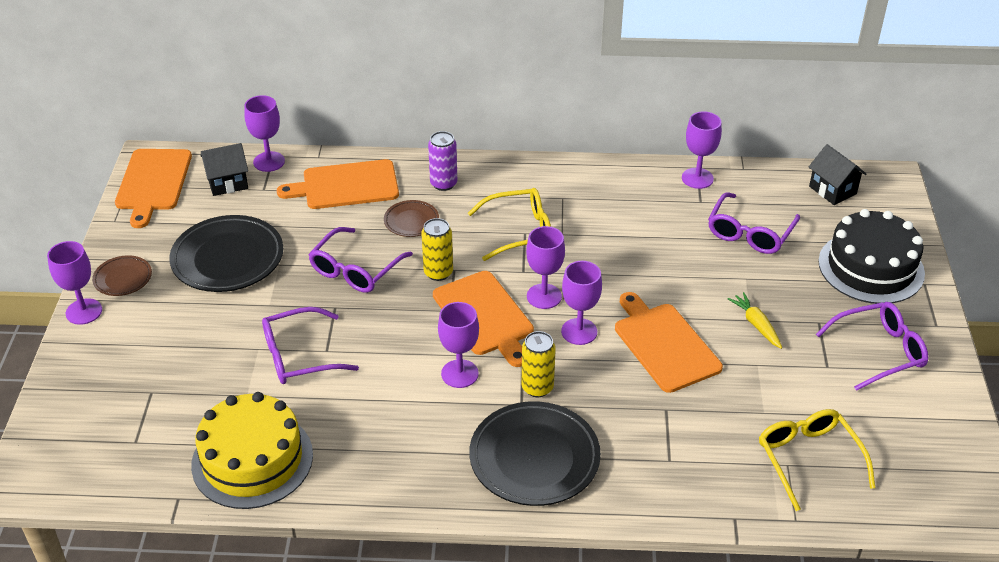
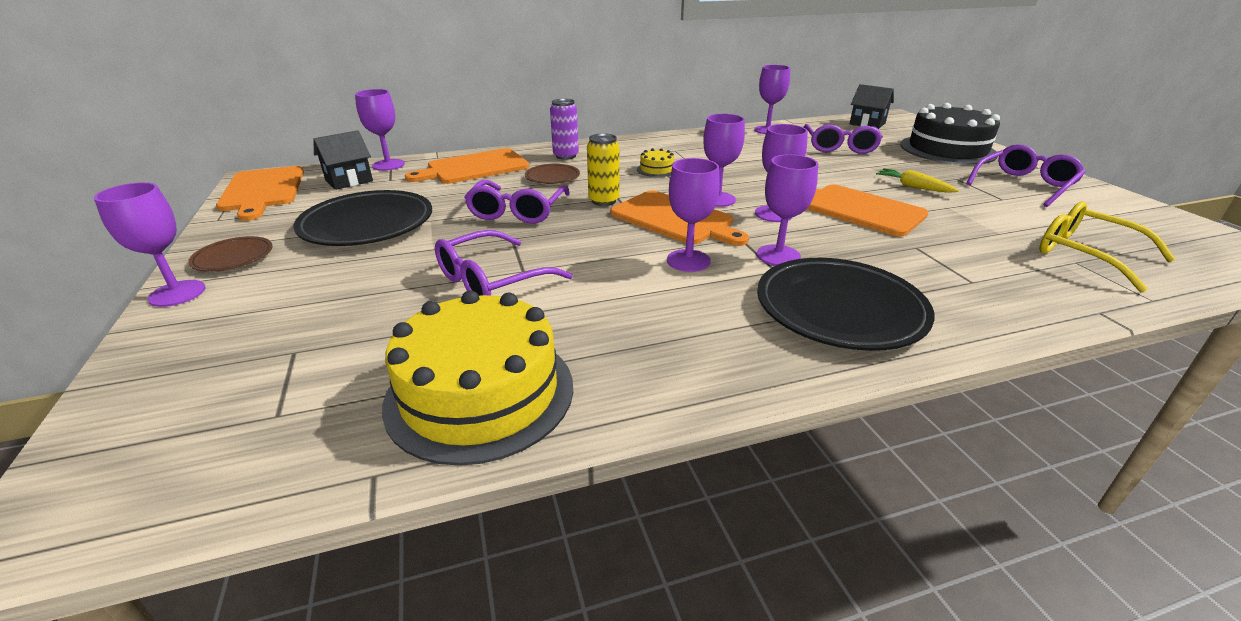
camera: 20 degrees left, 10 degrees down
yellow glasses [468,188,551,261] -> yellow cake [637,148,674,177]
yellow can [521,331,556,397] -> purple goblet [757,154,818,266]

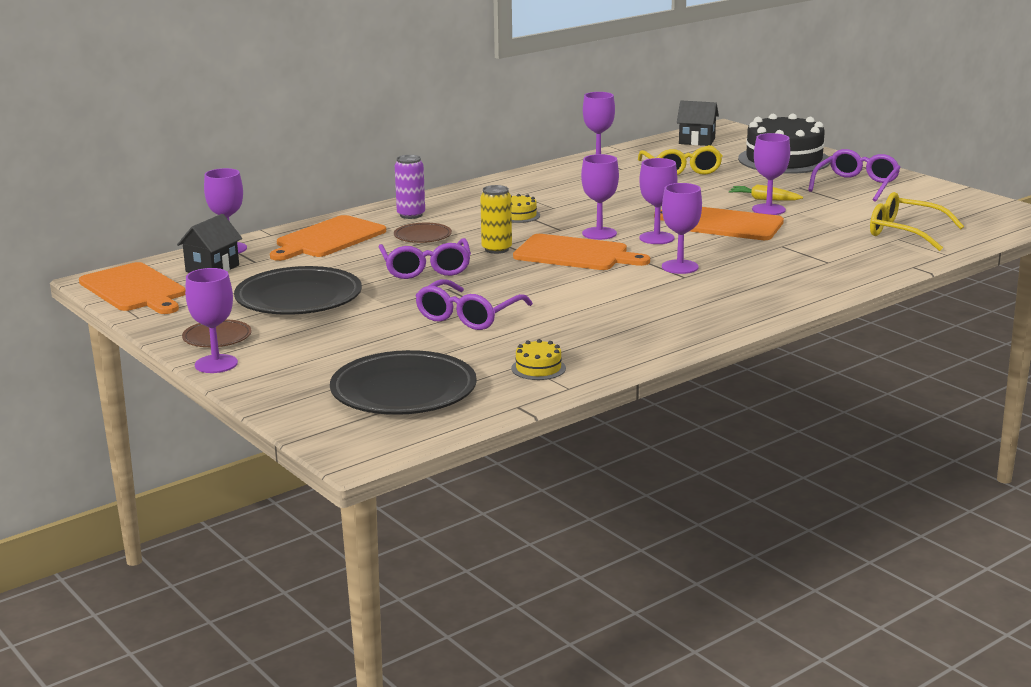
camera: 20 degrees left, 10 degrees down
yellow cake [382,290,573,466] -> yellow cake [511,339,566,380], size x0.42
purple goblet [667,158,720,272] -> purple goblet moved to [752,133,790,215]
black plate [757,258,935,351] -> black plate moved to [330,350,477,415]
purple glasses [804,124,883,154] -> yellow glasses [638,145,722,175]

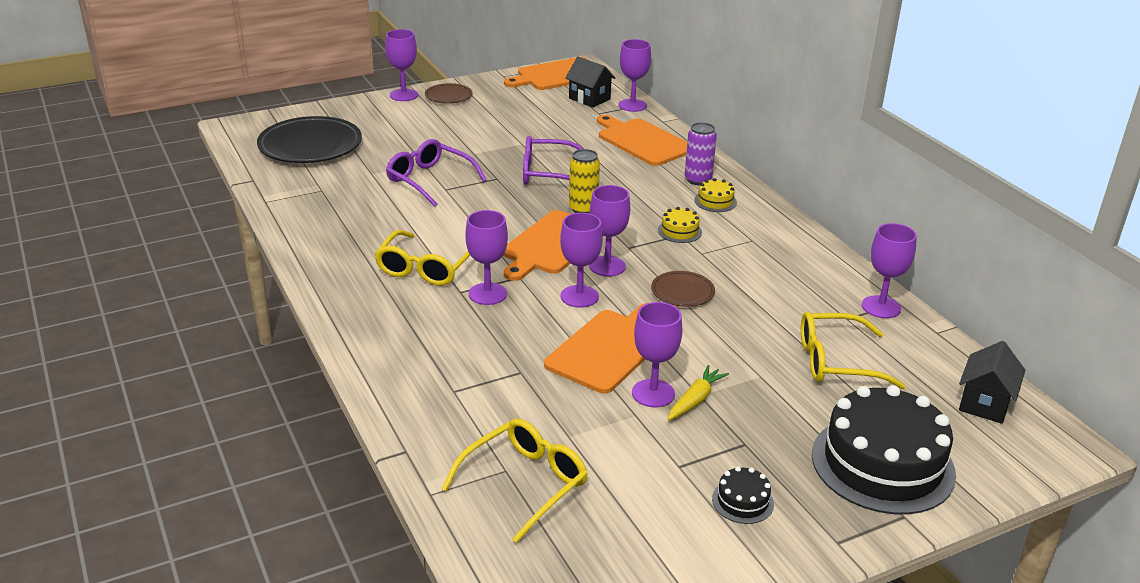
camera: 100 degrees right, 10 degrees up
black plate [234,266,362,315] -> none
brown plate [394,223,452,243] -> brown plate moved to [651,271,715,307]
yellow cake [511,339,566,380] -> yellow cake moved to [694,178,737,212]
purple glasses [808,149,901,202] -> black cake [712,466,774,524]
none -> yellow glasses [375,230,470,286]

